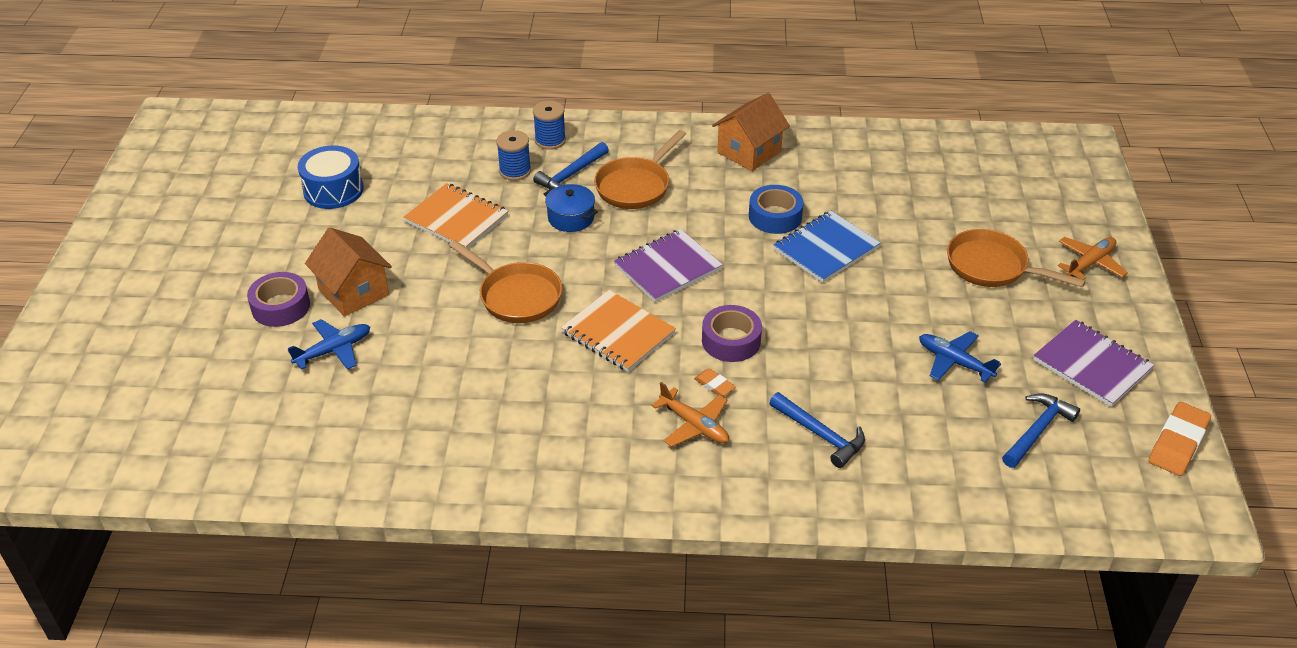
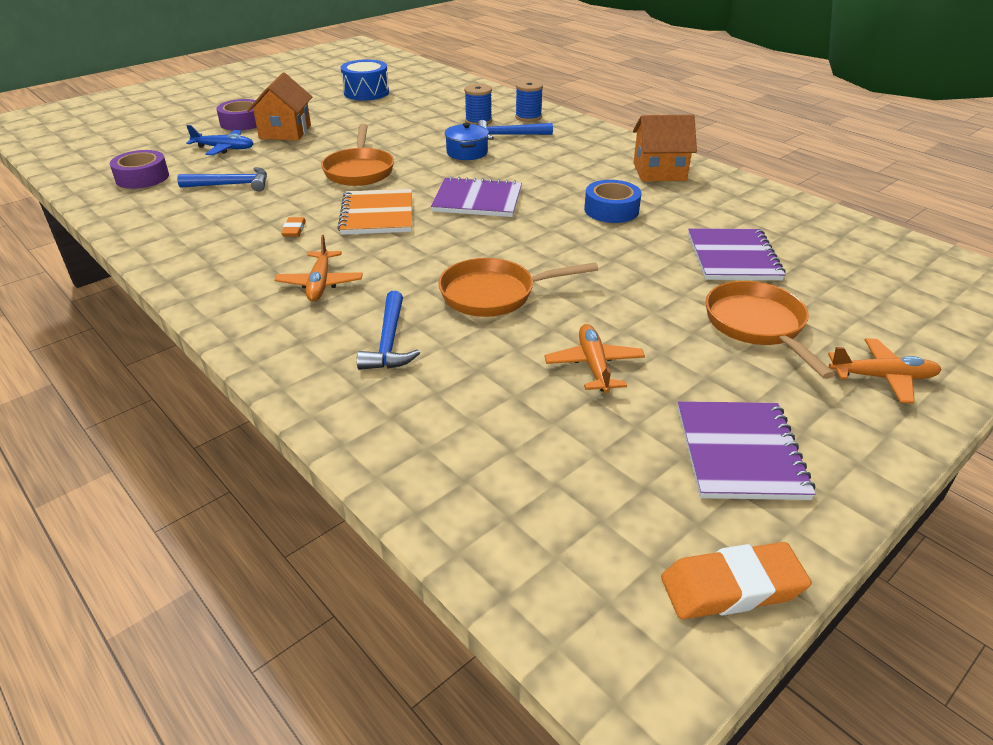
camera: 45 degrees right, 5 degrees down
orange notebook [403,183,508,249] -> none
orange pan [594,130,686,209] -> orange pan moved to [438,258,598,317]
orange eraser [694,369,736,396] -> orange eraser moved to [281,217,306,237]
purple tape [702,305,762,362] -> purple tape moved to [109,150,169,189]
blue notebook [774,211,880,283] -> none
blue plane [919,331,1001,383] -> orange plane [544,324,645,393]
blue hammer [1002,393,1080,468] -> blue hammer moved to [177,167,267,191]
none -> purple notebook [688,228,786,280]

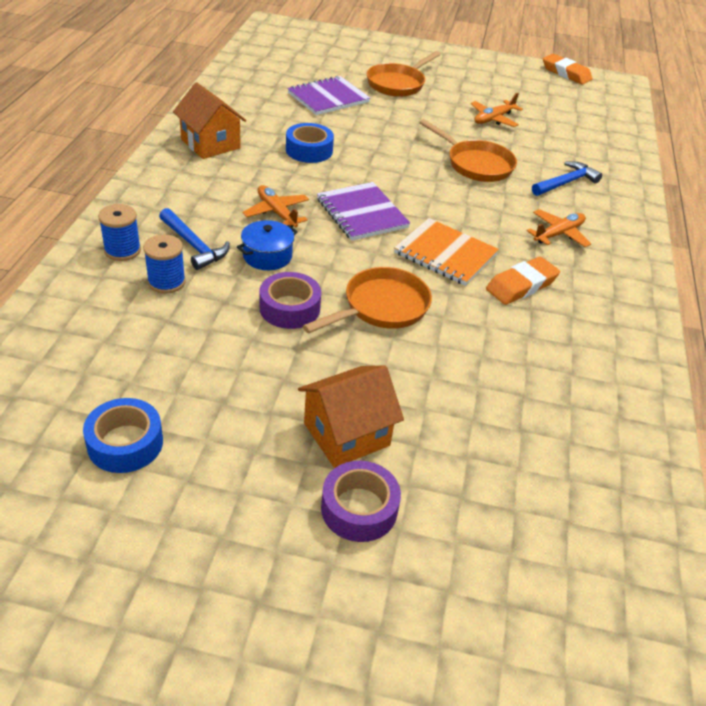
camera: 130 degrees left, 5 degrees up
purple tape [109,150,169,189] -> purple tape moved to [260,272,321,329]
blue hammer [177,167,267,191] -> none
blue plane [186,125,254,155] -> none
orange eraser [281,217,306,237] -> orange eraser [486,257,560,305], size x1.89
orange notebook [338,189,412,235] -> orange notebook turned 75 degrees clockwise [394,218,499,286]
blue drum [341,59,389,101] -> blue tape [83,398,163,473]
purple notebook [678,401,816,500] -> none
orange plane [828,338,942,404] -> orange plane moved to [243,185,309,227]

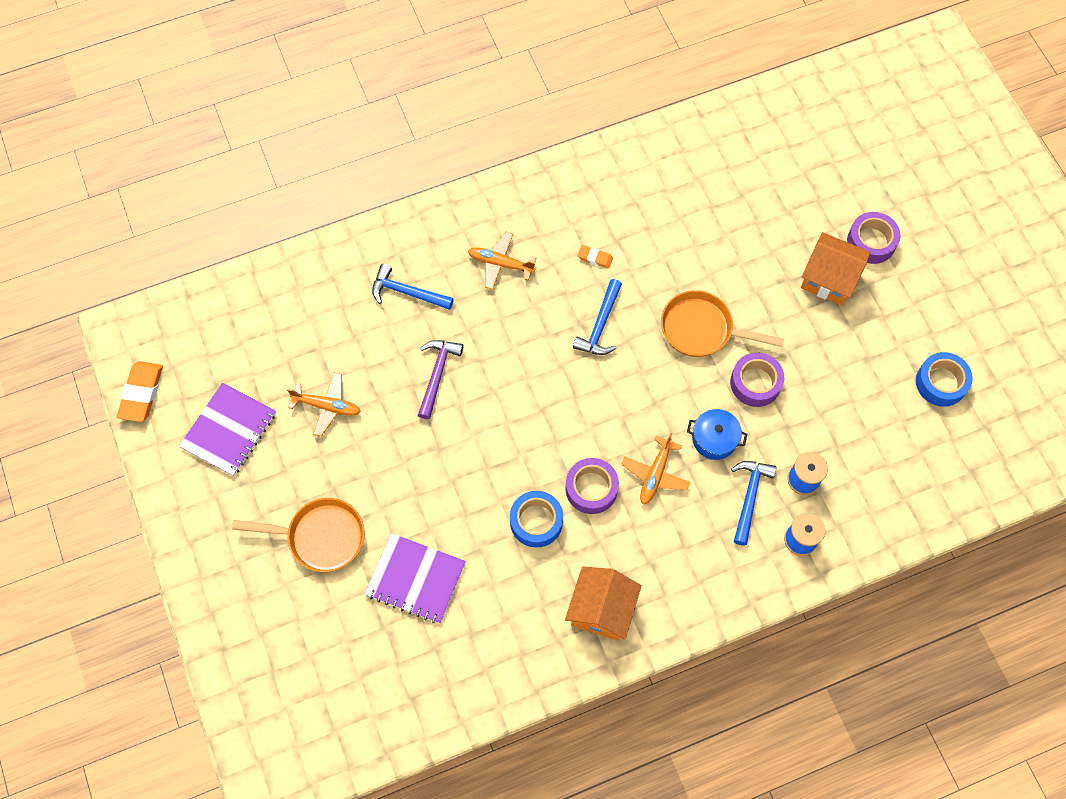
camera: 120 degrees left, 25 degrees up
purple notebook [317,182,410,241] -> purple notebook moved to [179,382,276,477]
orange notebook [394,218,499,286] -> blue hammer [573,279,622,355]
orange pan [419,119,517,182] -> purple hammer [418,340,463,419]
orange eraser [486,257,560,305] -> orange eraser [578,245,613,269], size x0.53
none -> purple tape [565,458,619,514]

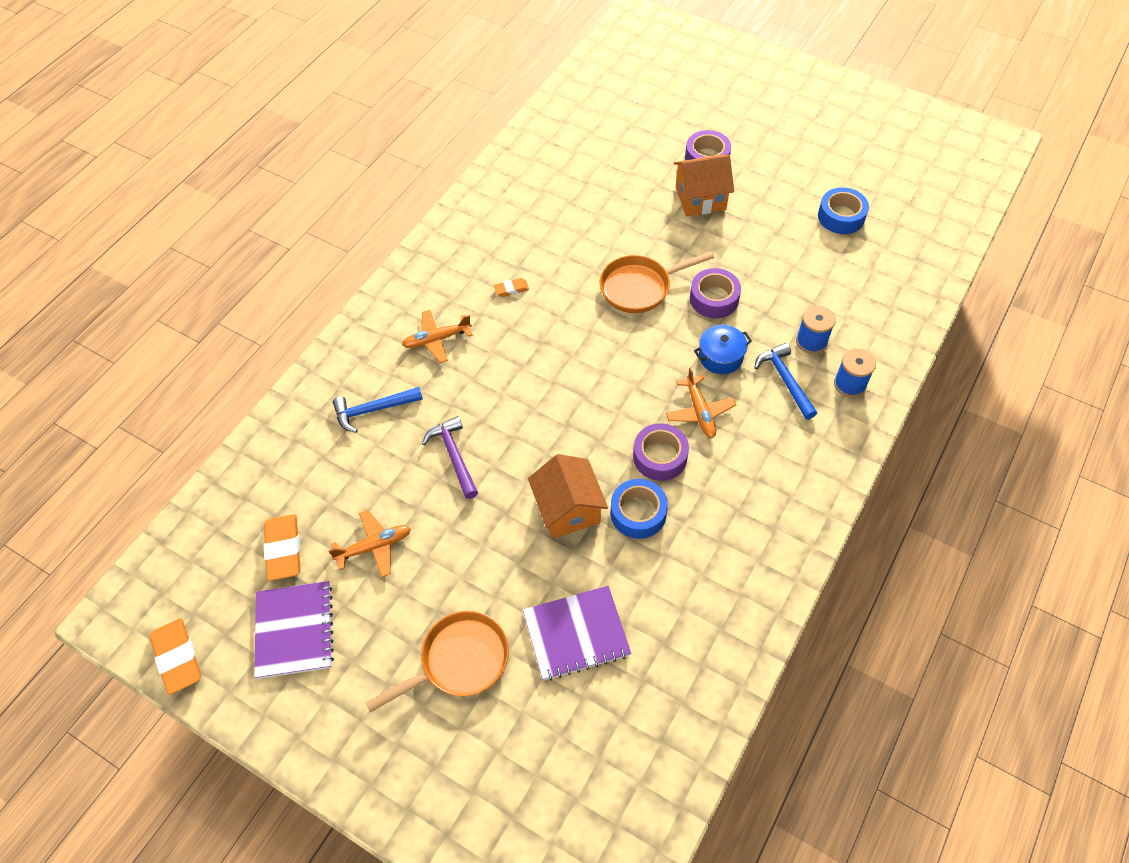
camera: 35 degrees left, 10 degrees down
orange house [565,566,642,641] -> orange house moved to [528,454,608,538]
blue hammer [573,279,622,355] -> none
none -> orange eraser [264,514,301,581]

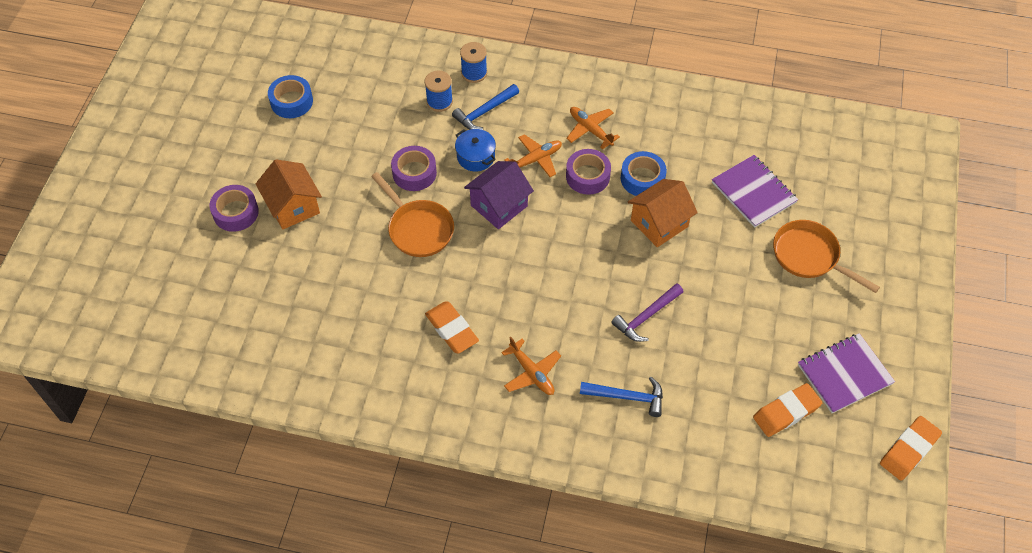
camera: 110 degrees left, 0 degrees up
orange plane [328,510,411,577] -> orange plane moved to [566,107,620,149]
blue hammer [333,387,423,433] -> blue hammer turned 45 degrees counterclockwise [580,377,663,417]
orange eraser [494,278,529,297] -> orange eraser [425,301,479,354], size x1.89
none -> purple house [464,161,534,229]

